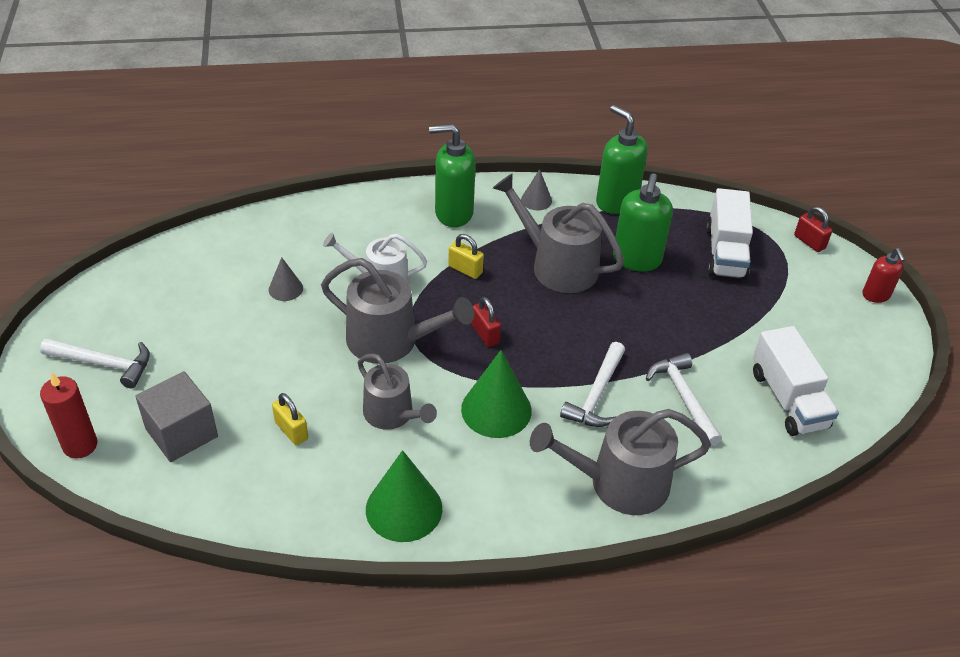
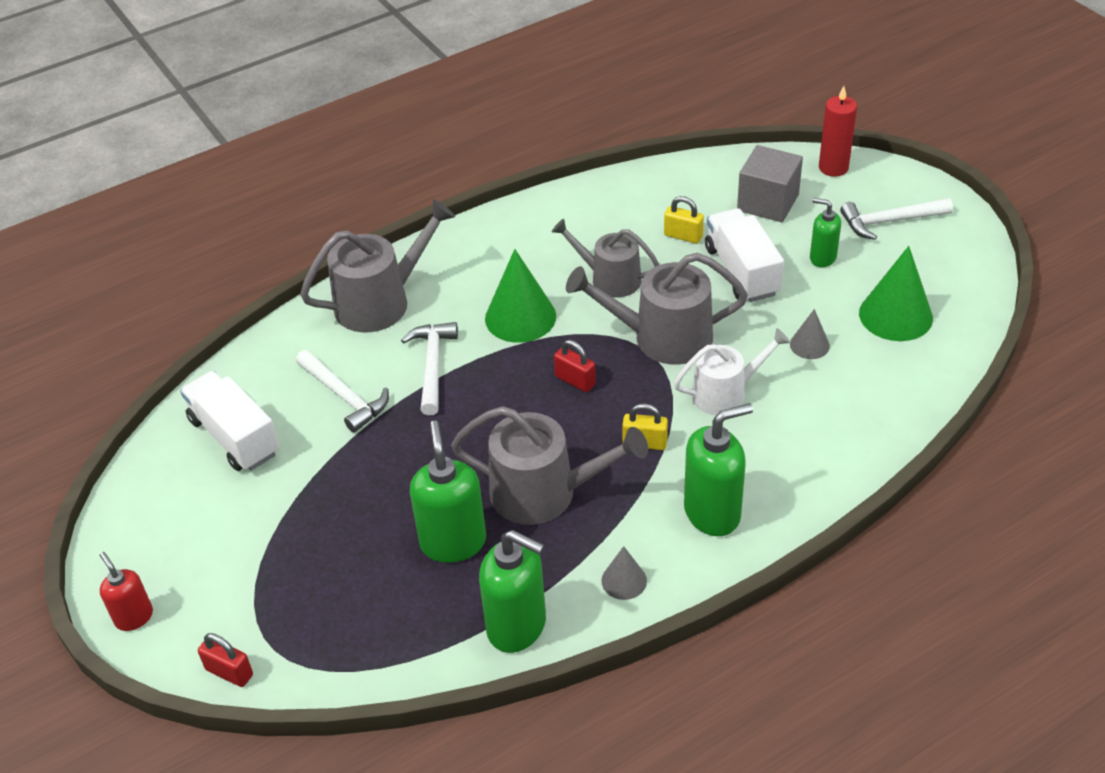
camera: 160 degrees right, 0 degrees up
green cone [366,450,442,542] -> green cone moved to [859,246,933,341]
white truck [706,188,753,280] -> white truck moved to [705,208,784,302]
none -> green soap dispenser [810,198,841,267]

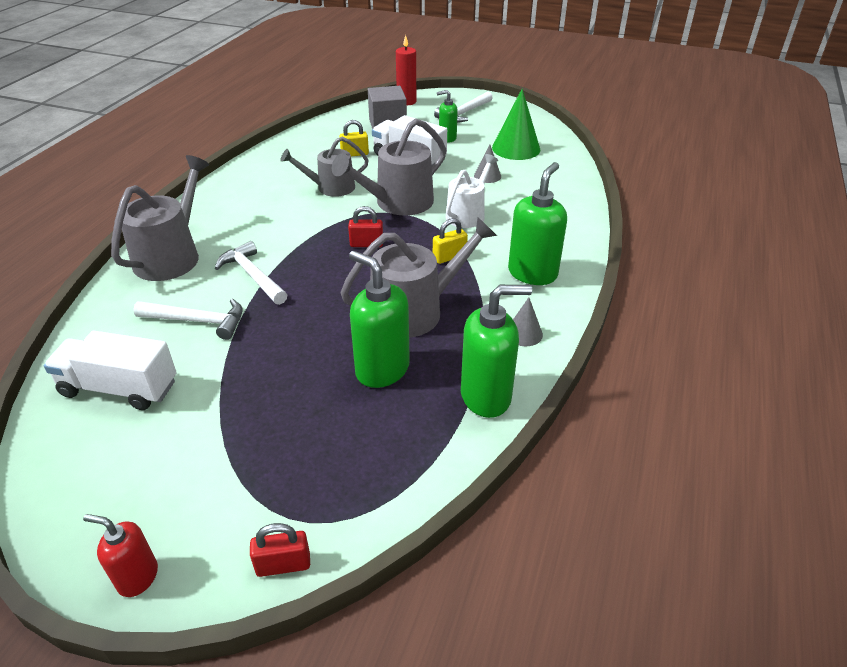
camera: 40 degrees left, 5 degrees down
green cone [485,249,556,343] -> none

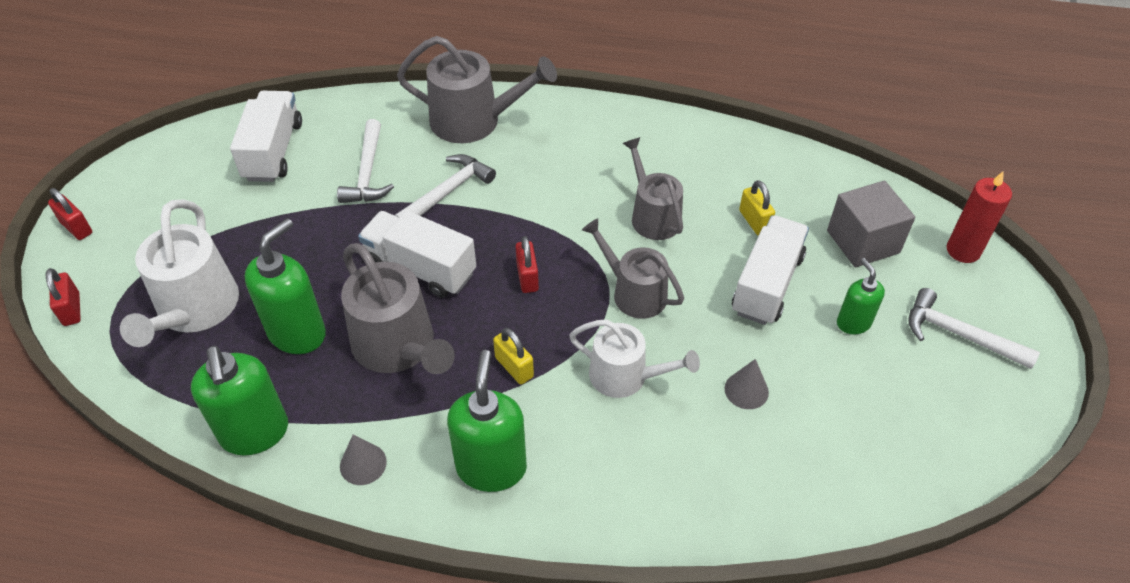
camera: 80 degrees right, 10 degrees up
red soap dispenser [83,514,158,597] -> red padlock [48,188,92,240]
grey watering can [332,118,446,216] -> grey watering can [582,218,684,319], size x0.67
green cone [492,89,540,160] -> none
green soap dispenser [508,162,567,285] -> green soap dispenser turned 105 degrees counterclockwise [447,350,527,492]
none -> white watering can [120,200,239,347]
none -> white truck [358,211,476,298]

